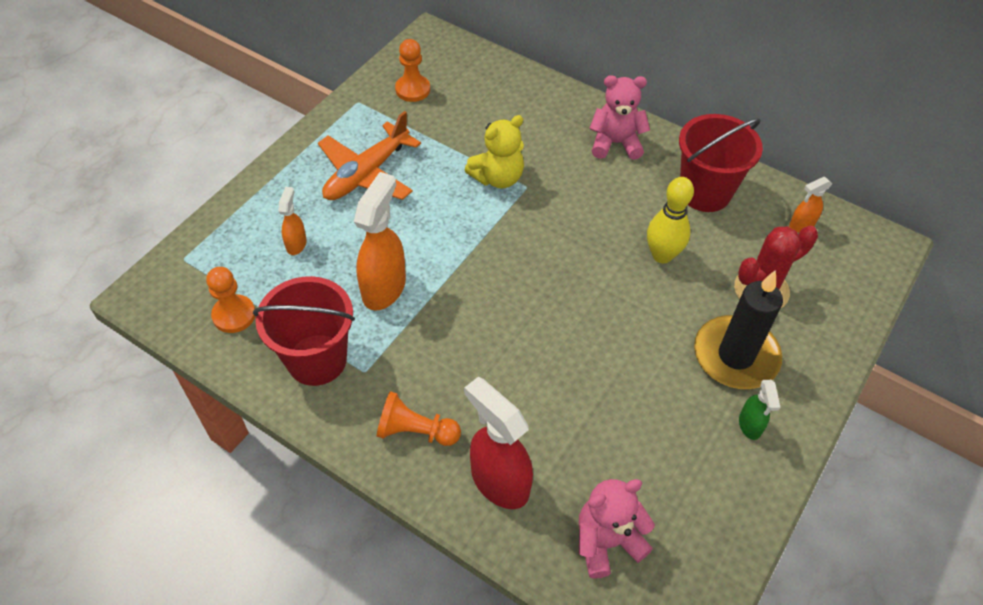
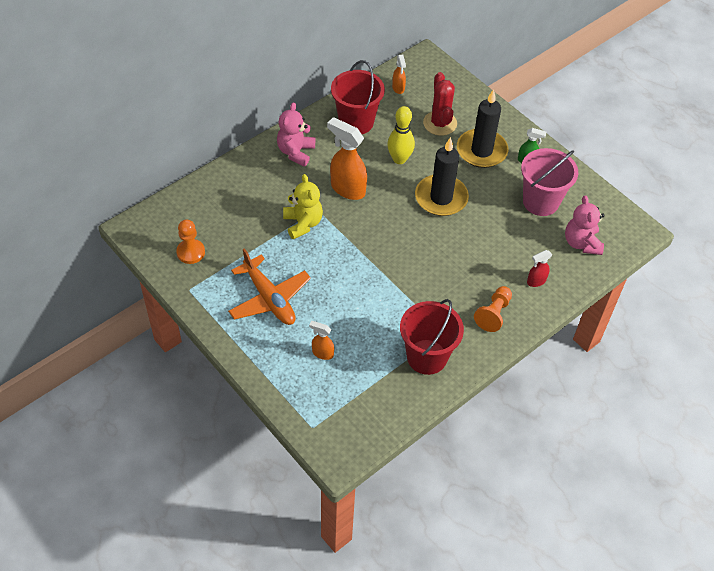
camera: 75 degrees left, 0 degrees up
orange pawn [206,267,255,333] -> none
orange spray bottle [354,172,406,311] -> orange spray bottle moved to [327,117,367,200]
red spray bottle [464,377,533,509] -> red spray bottle [527,250,552,287], size x0.52
none -> black candle [415,137,469,216]
none -> pink bucket [521,148,578,216]

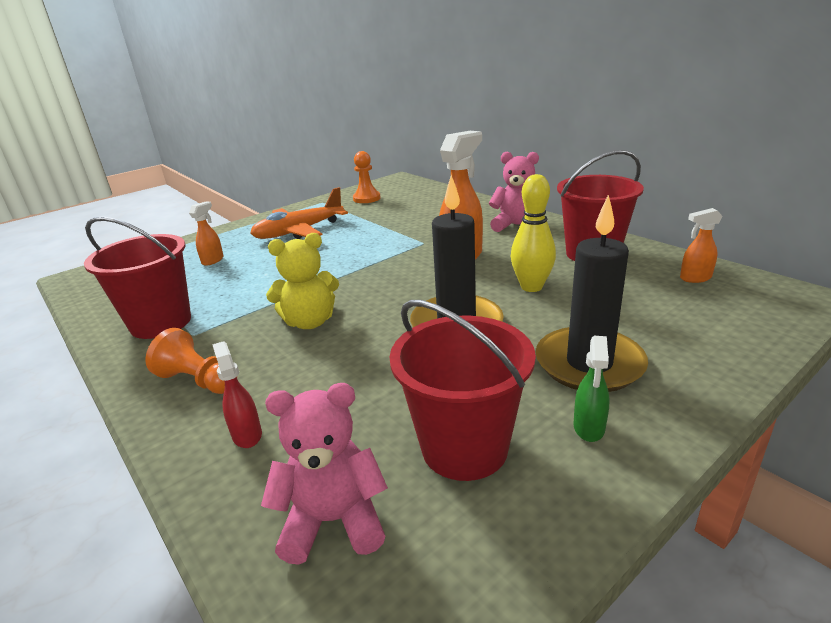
camera: 95 degrees right, 25 degrees down
yellow teddy bear [283,174,323,239] -> yellow teddy bear moved to [266,233,339,329]
red cactus [423,72,457,136] -> none
pink bucket [521,148,578,216] -> red bucket [389,300,536,481]

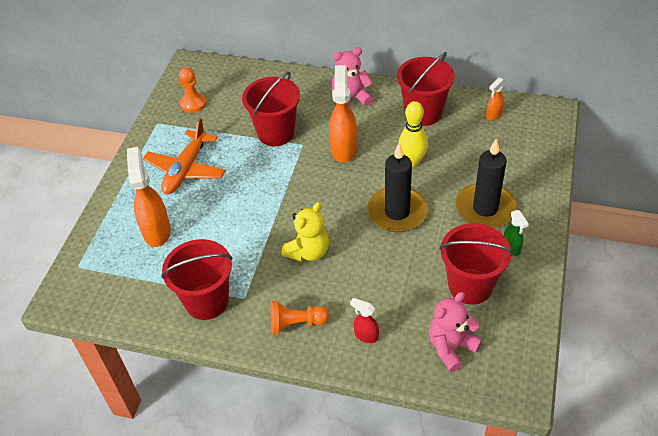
camera: 35 degrees left, 20 degrees up
orange spray bottle [189,201,224,266] -> orange spray bottle [127,147,171,247], size x1.93
none -> red bucket [242,72,300,146]

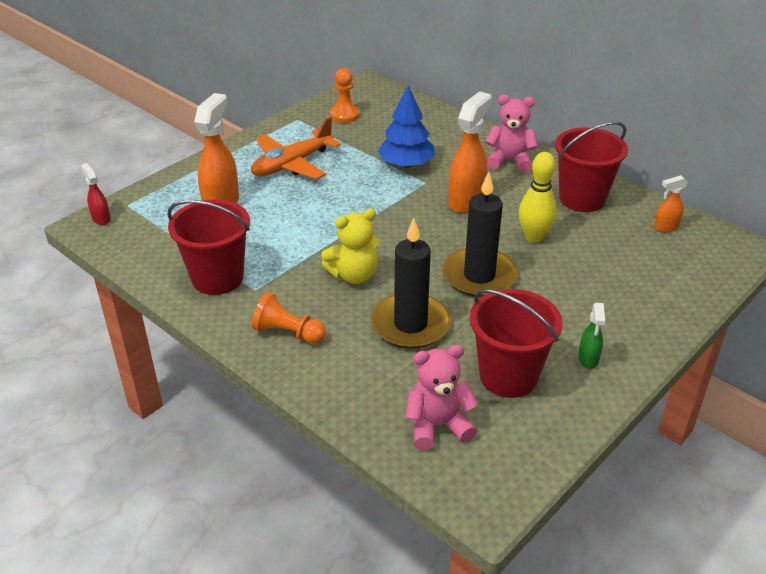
camera: 25 degrees right, 10 degrees down
red bucket [242,72,300,146] -> blue tree [378,86,435,168]
red spray bottle [350,298,379,343] -> red spray bottle moved to [80,163,111,225]
black candle [456,139,517,228] -> black candle moved to [371,218,451,349]

